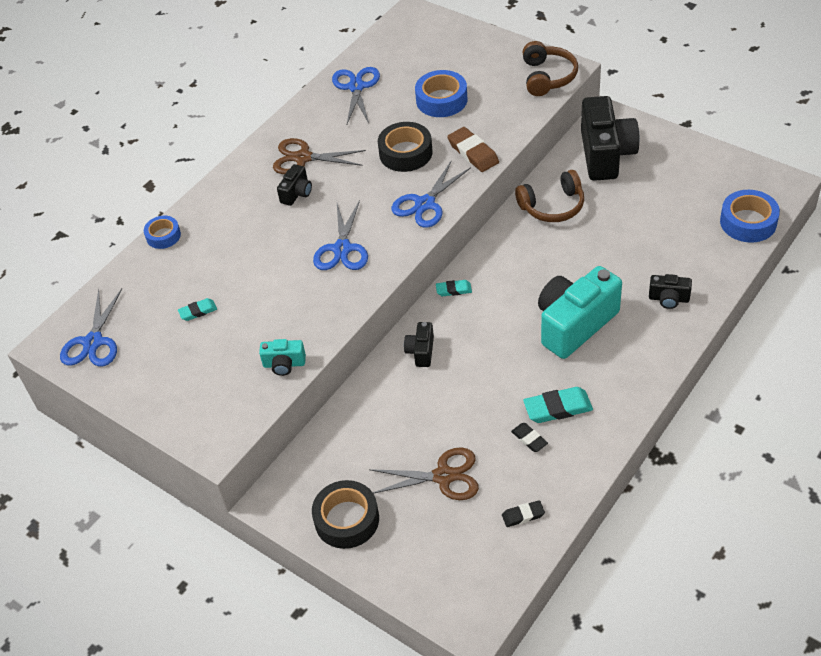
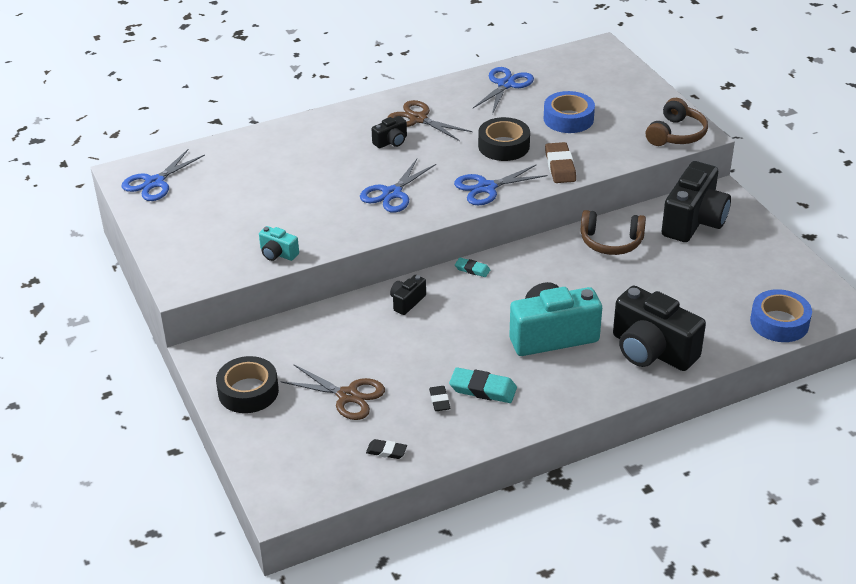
camera: 25 degrees right, 10 degrees down
blue tape [144,216,181,249] -> none
turquoise eraser [178,298,217,321] -> none
black camera [649,274,692,309] -> black camera [613,286,706,371], size x2.16

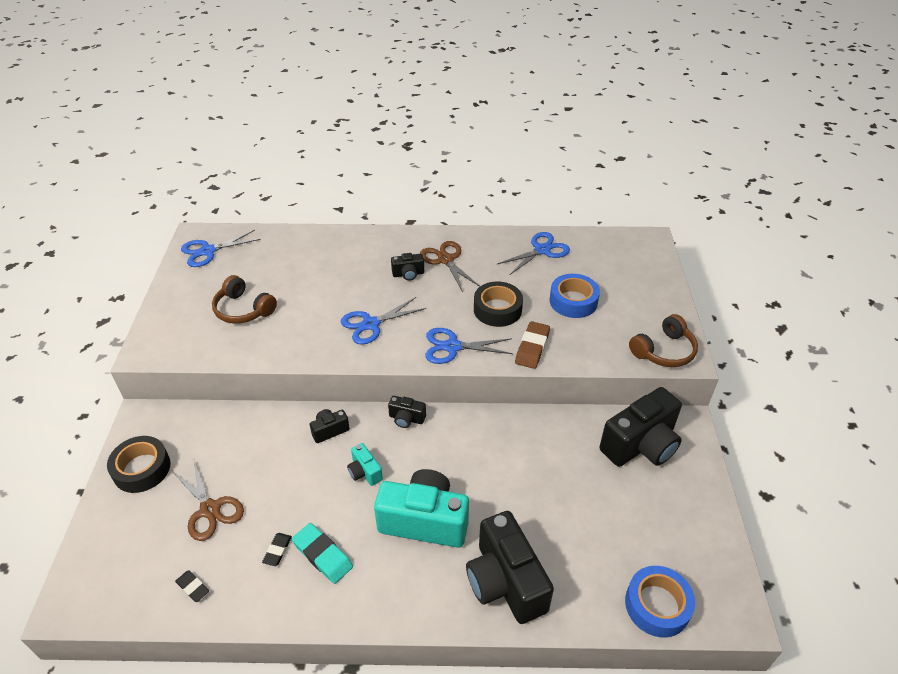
camera: 25 degrees right, 5 degrees up
turquoise camera [259,226,299,261] -> turquoise camera moved to [347,443,383,486]
turquoise eraser [455,258,490,277] -> black camera [388,396,426,428]
brown headphones [580,210,646,255] -> brown headphones moved to [212,275,277,324]

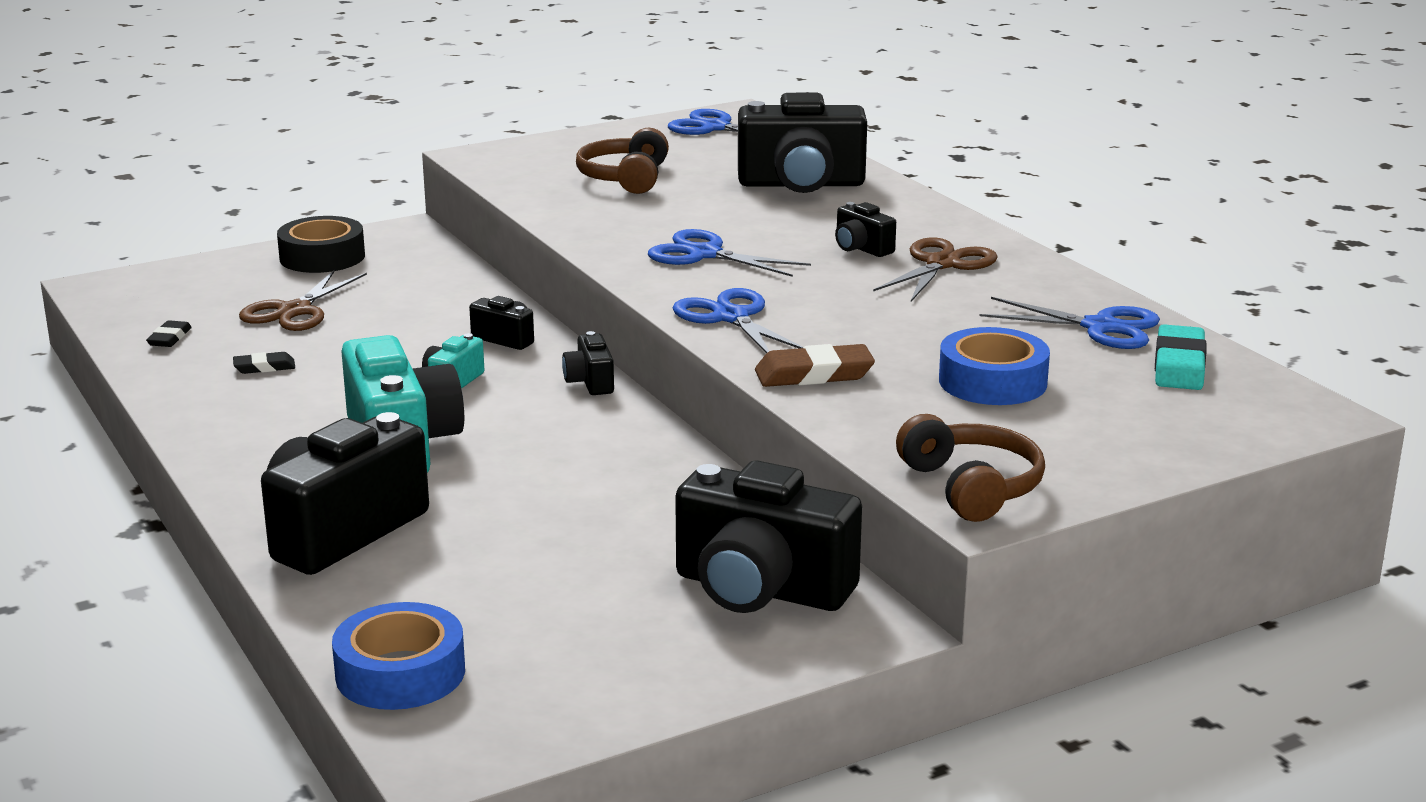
camera: 60 degrees right, 20 degrees down
turquoise eraser [292,523,353,584] -> turquoise eraser moved to [1155,324,1206,390]
black tape [474,281,523,327] -> none
brown headphones [629,314,698,367] -> brown headphones turned 135 degrees counterclockwise [896,414,1045,522]
none -> black camera [738,93,867,193]

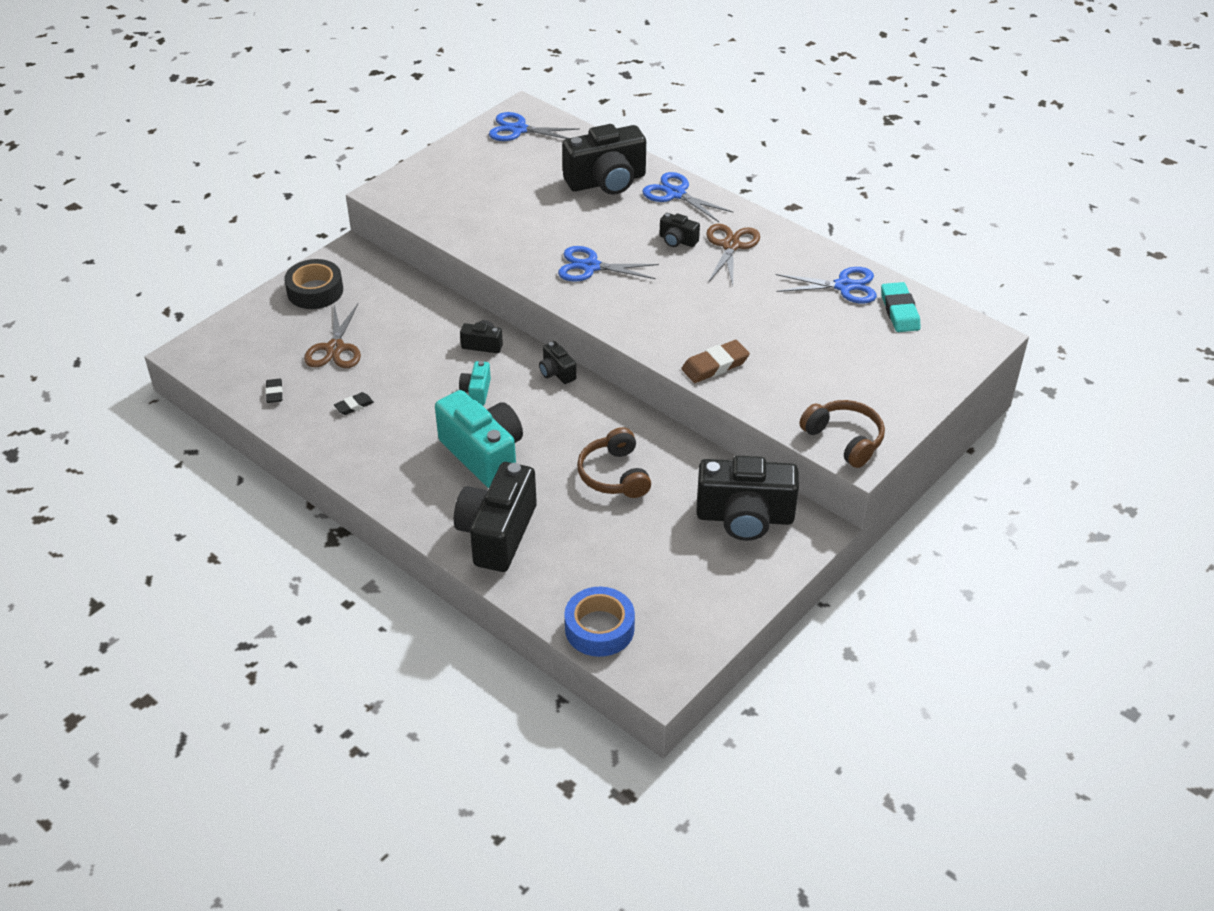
camera: 20 degrees left, 20 degrees up
brown headphones [576,128,669,194] -> brown headphones moved to [577,427,651,498]
blue scissors [673,288,803,354] -> blue scissors moved to [642,172,734,222]
blue tape [939,327,1050,405] -> none

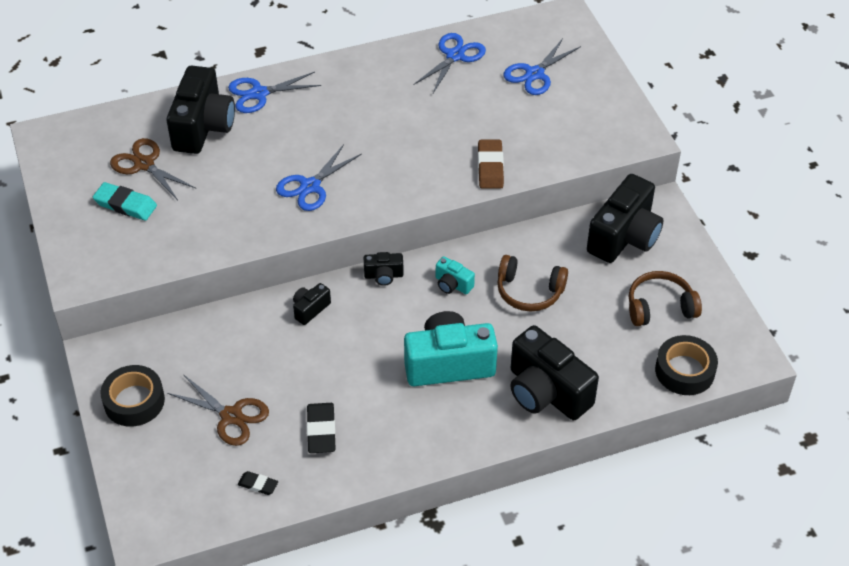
camera: 60 degrees left, 5 degrees up
black eraser [334,392,374,415] -> black eraser [307,403,336,453], size x1.72
turquoise camera [459,361,491,406] -> turquoise camera moved to [436,256,475,294]
blue scissors [489,112,580,141] -> blue scissors moved to [503,38,581,95]
blue tape [564,587,635,657] -> black tape [655,335,718,395]
black camera [660,213,700,247] -> none
brown scissors [706,224,760,286] -> brown scissors moved to [110,138,196,200]
brown headphones [799,400,885,468] -> brown headphones moved to [629,271,702,326]
turquoise eraser [881,282,921,332] -> turquoise eraser moved to [93,182,157,221]

